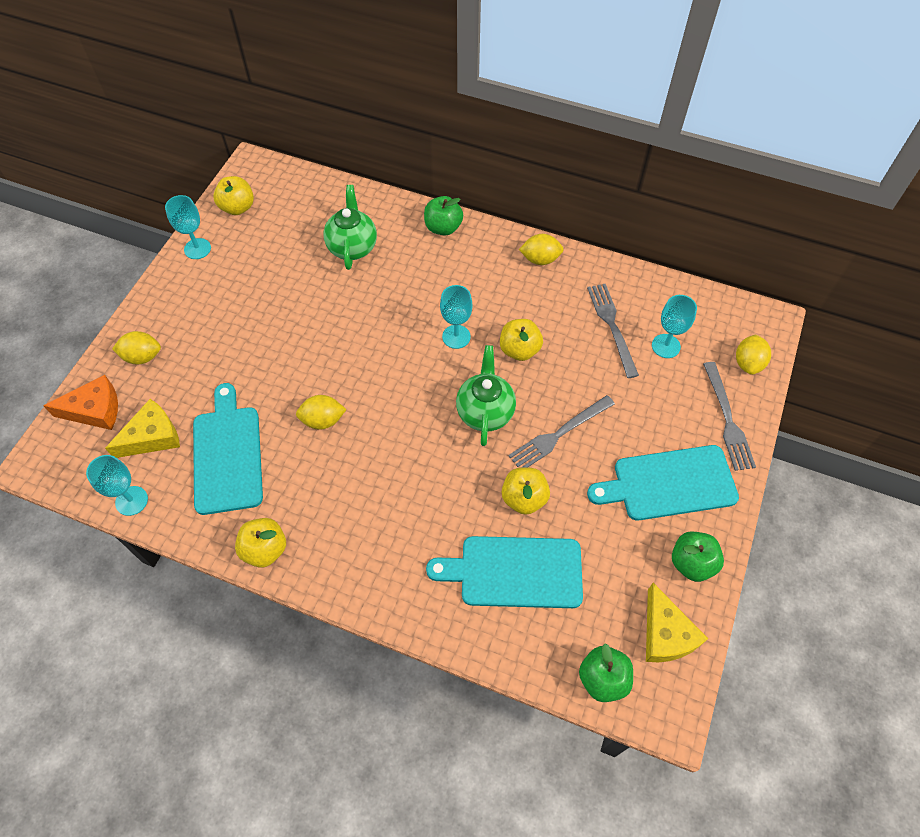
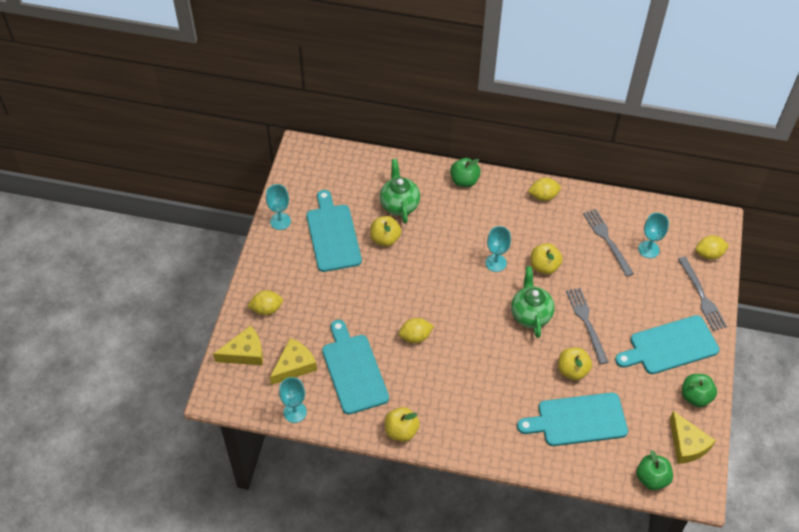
camera: 10 degrees left, 5 degrees down
orange cheese [44,375,118,430] -> yellow cheese [213,325,263,365]
yellow apple [213,176,254,215] -> yellow apple moved to [370,216,401,246]
grey fork [508,395,615,468] -> grey fork turned 120 degrees clockwise [566,288,608,364]
yellow lemon [736,334,771,375] -> yellow lemon turned 75 degrees clockwise [696,236,729,260]
none -> turquoise cutting board [306,190,362,272]

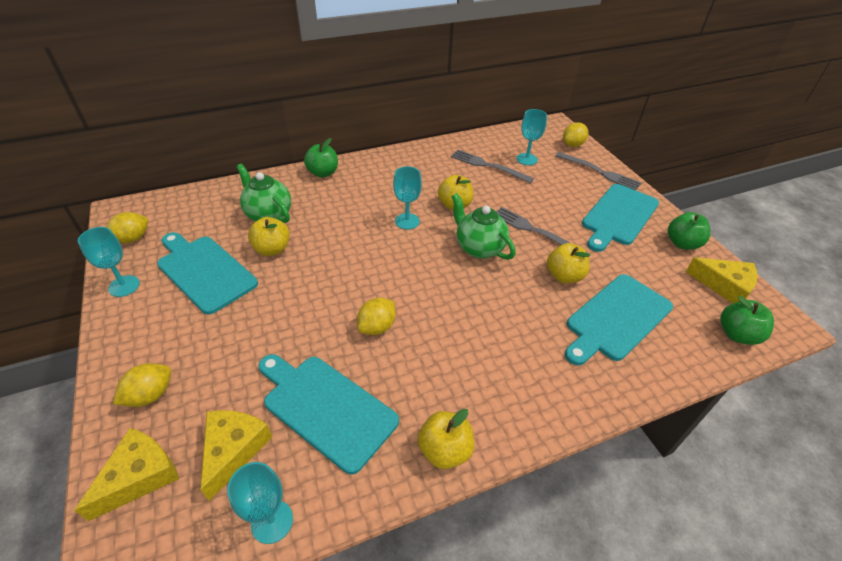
camera: 35 degrees left, 10 degrees down
yellow lemon [528,178,561,201] -> yellow lemon moved to [107,212,148,243]

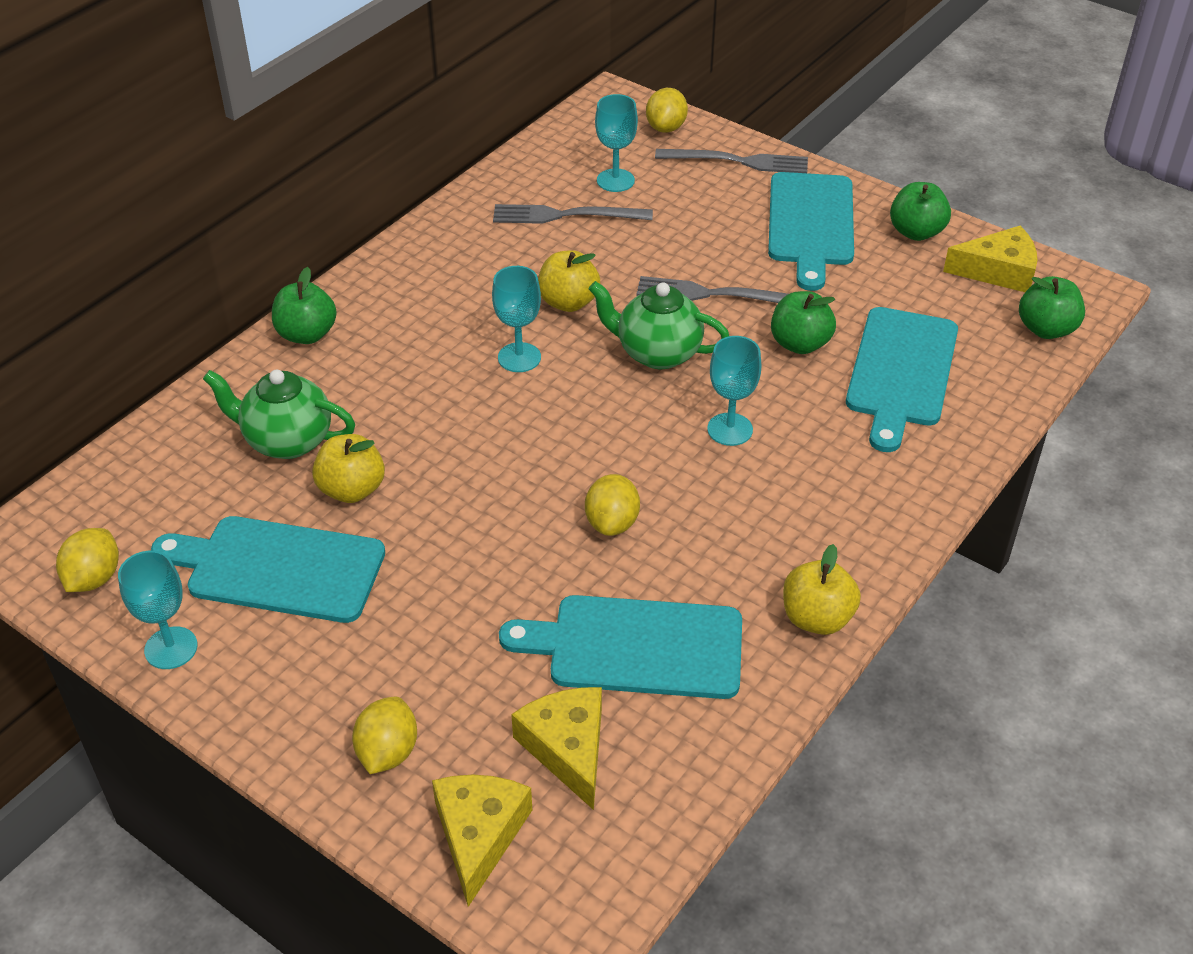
camera: 30 degrees left, 0 degrees up
turquoise goblet [227,462,293,544] -> turquoise goblet moved to [707,336,761,446]
yellow apple [547,243,590,283] -> green apple [771,291,836,354]

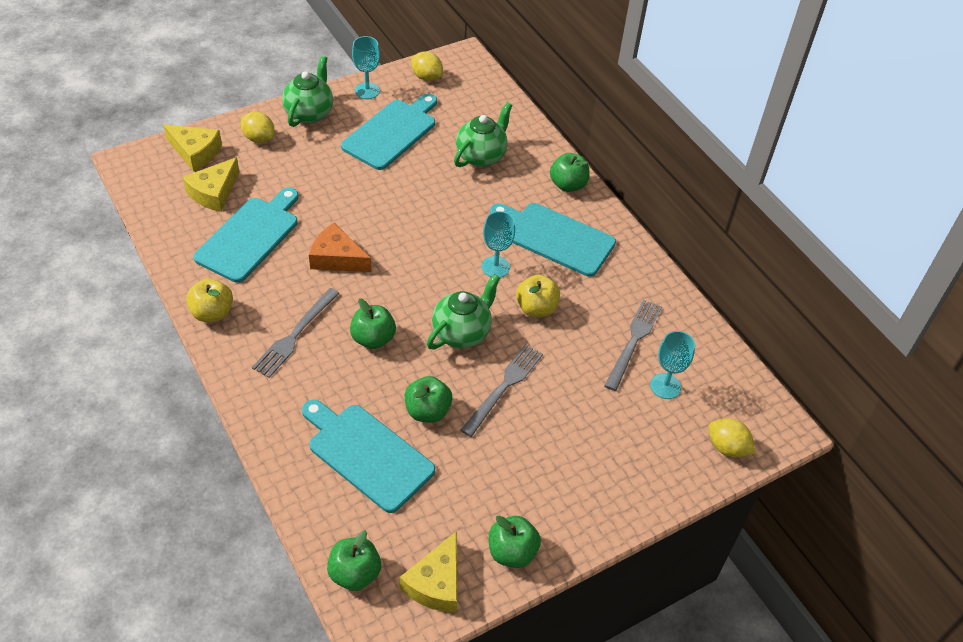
camera: 110 degrees right, 5 degrees up
yellow apple [312,434,385,503] -> none
yellow cheese [511,687,602,810] -> yellow cheese turned 120 degrees clockwise [182,157,239,212]
yellow lemon [585,474,640,536] -> orange cheese [309,223,371,272]
grey fork [655,149,808,173] -> grey fork moved to [252,288,340,378]
turquoise goblet [707,336,761,446] -> green apple [350,298,396,349]
turquoise cutting board [768,172,854,291] -> turquoise cutting board moved to [490,203,616,277]
none -> green teapot [282,56,333,127]

